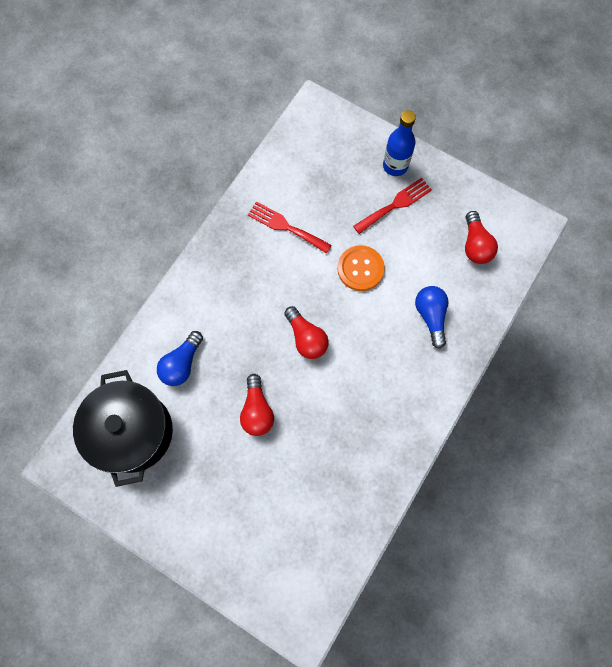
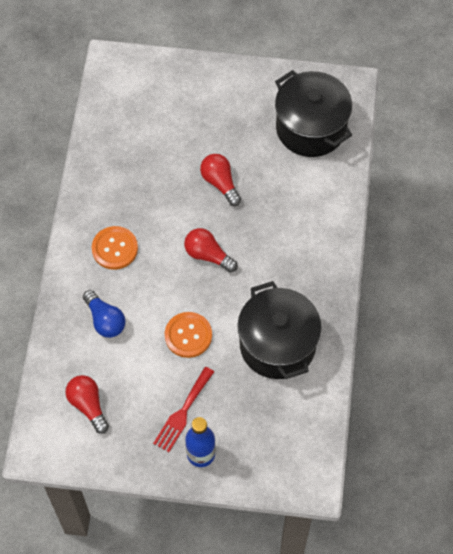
camera: 155 degrees right, 10 degrees down
blue light bulb [157,331,203,386] -> none
red fork [248,201,332,254] -> black pot [238,281,321,379]
none -> orange button [92,226,138,270]

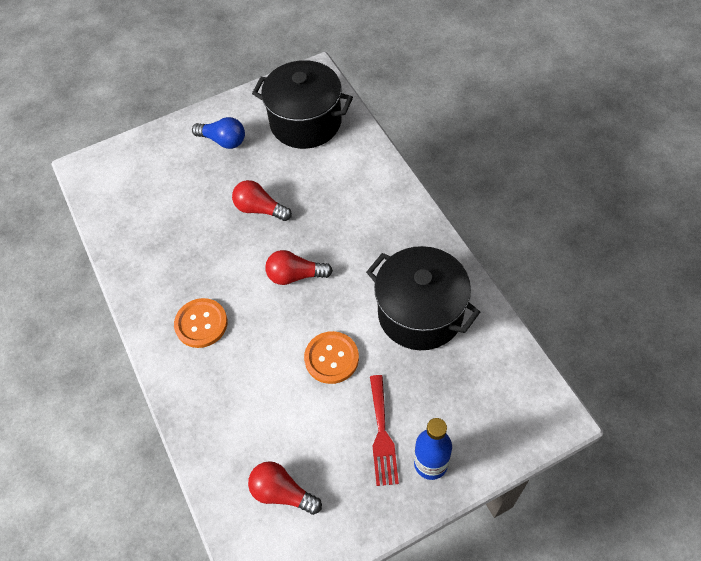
camera: 30 degrees left, 5 degrees down
blue light bulb [83,290,126,338] -> blue light bulb moved to [192,117,245,149]

